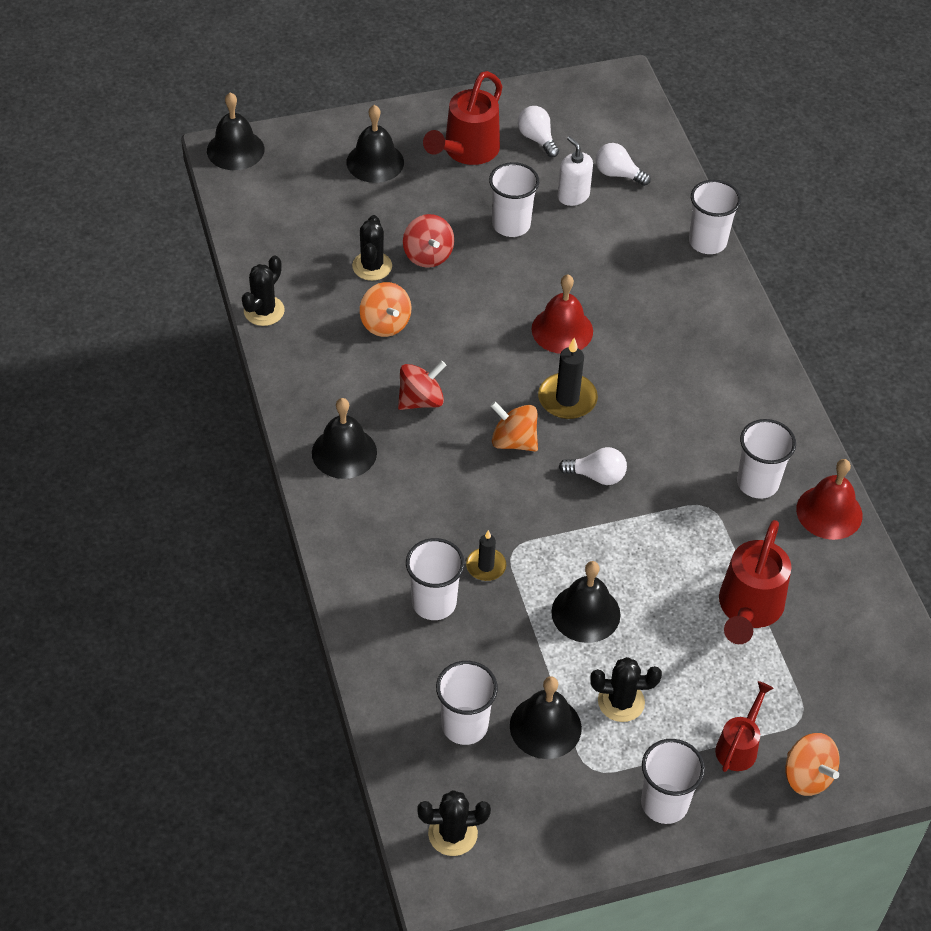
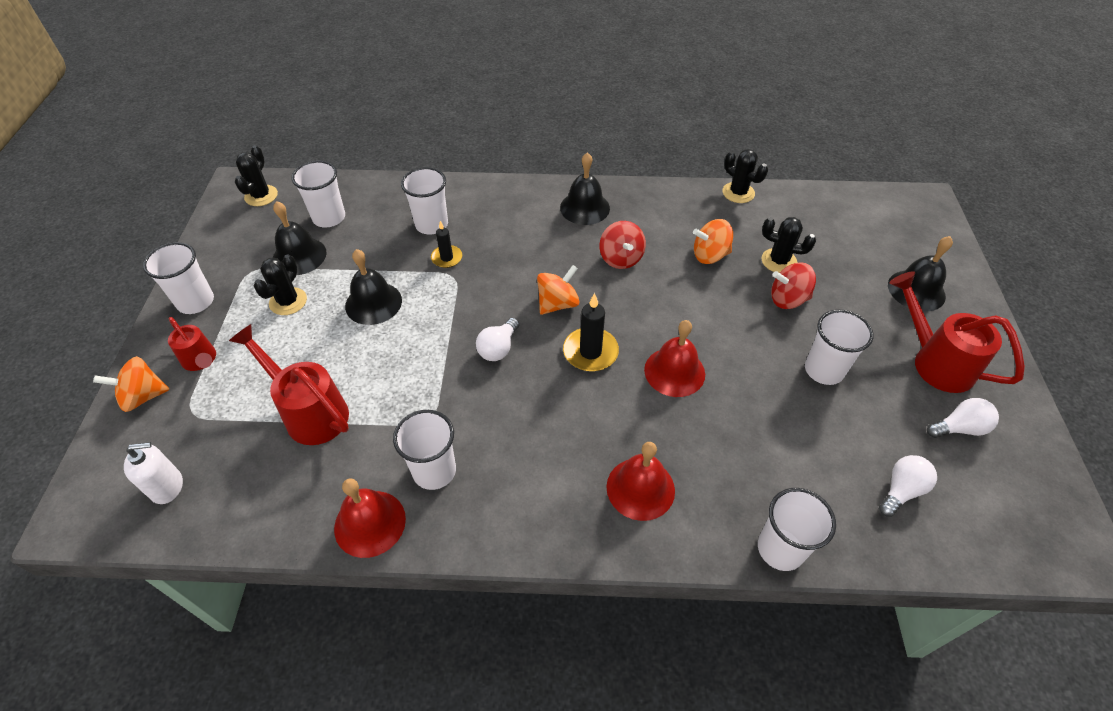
camera: 110 degrees right, 0 degrees up
black bell [207,92,264,170] -> none
white soap dispenser [558,136,593,206] -> white soap dispenser moved to [124,442,183,504]
none -> red bell [606,442,675,521]

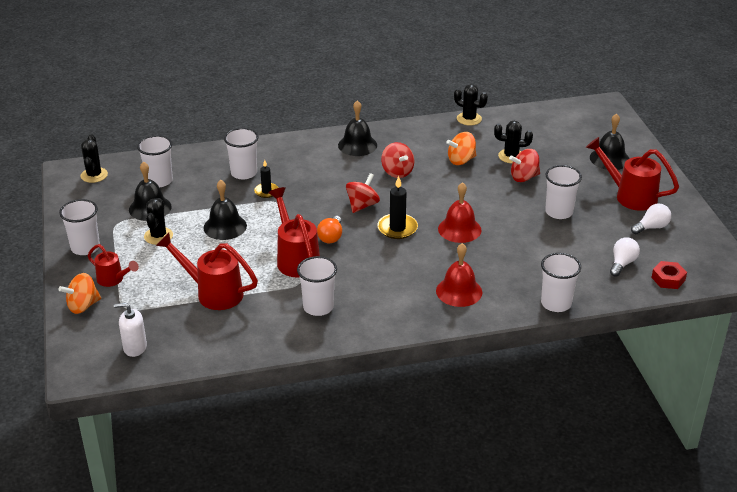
camera: 15 degrees left, 15 degrees down
white soap dispenser [124,442,183,504] -> white soap dispenser turned 150 degrees counterclockwise [114,303,147,357]
red bell [334,478,406,558] -> none
white light bulb [476,318,519,361] -> orange light bulb [317,216,342,243]
orange spinning top [537,265,579,315] -> red spinning top [346,173,380,213]
none -> red watering can [269,187,320,277]
none -> red nut [651,261,687,289]

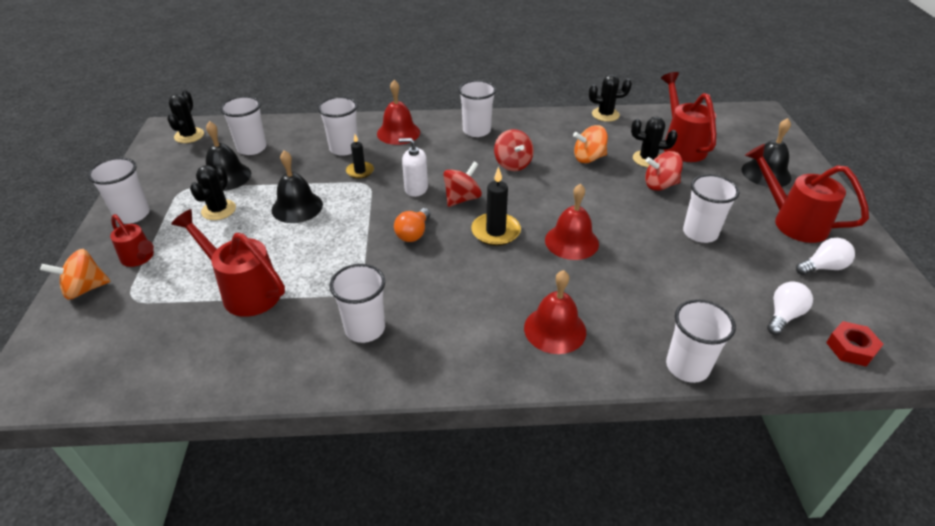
camera: 10 degrees right, 5 degrees up
white soap dispenser [114,303,147,357] -> white soap dispenser moved to [399,138,428,197]
red watering can [269,187,320,277] -> red watering can moved to [661,72,716,162]
black bell [338,100,377,156] -> white cup [459,80,496,137]
black cactus [454,84,488,126] -> black cactus turned 45 degrees counterclockwise [589,74,632,122]
none -> red bell [377,80,420,145]

